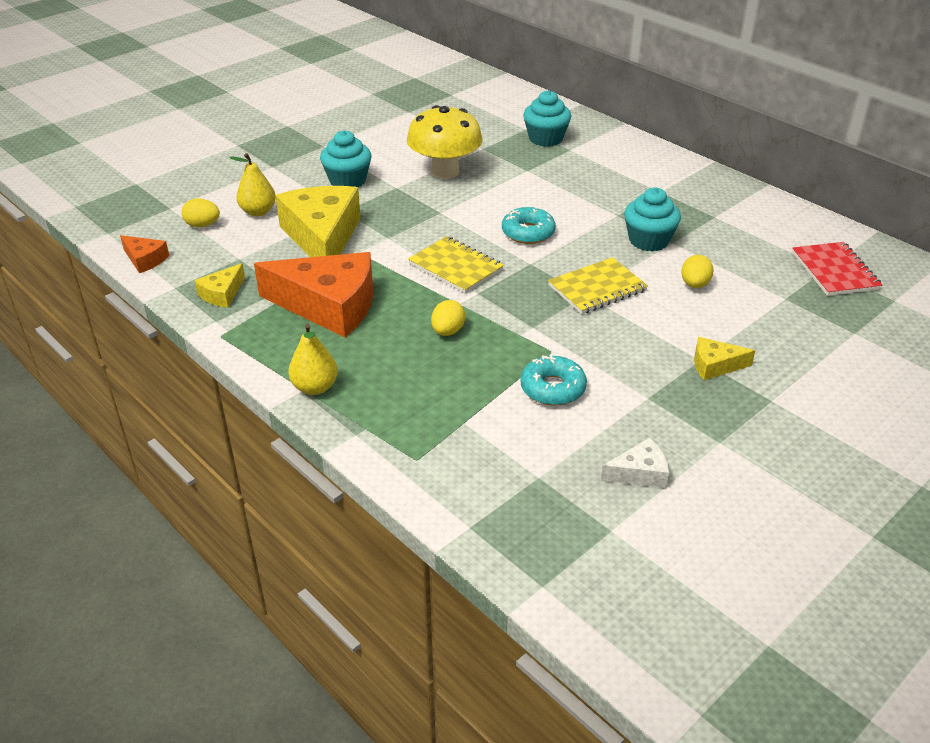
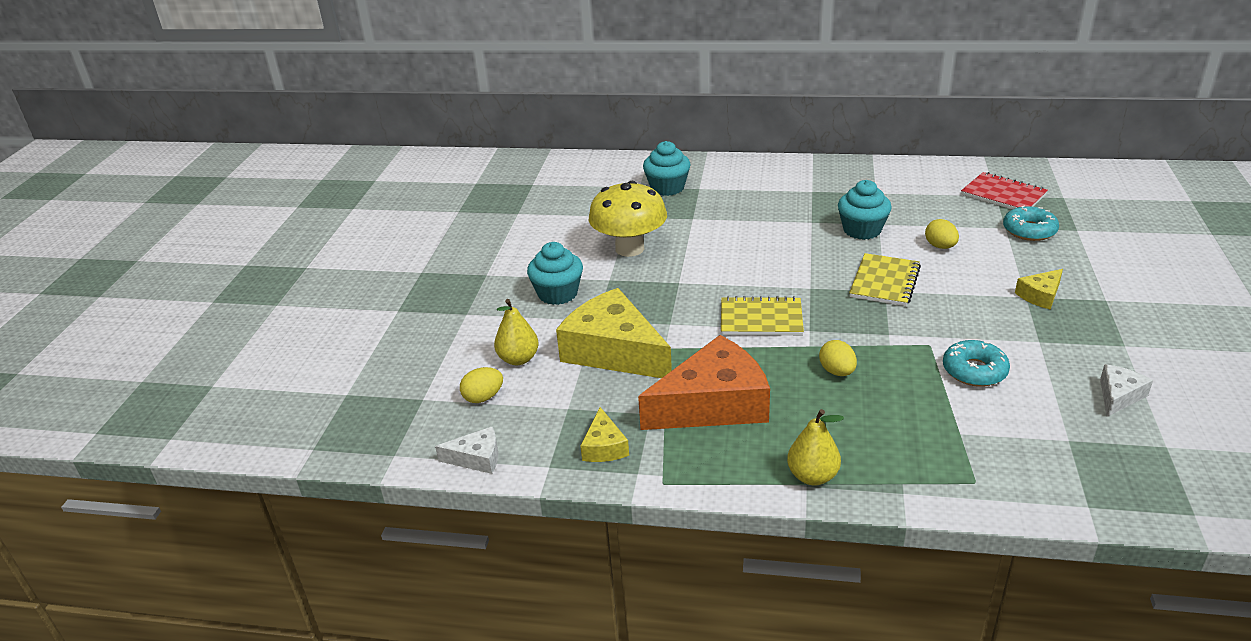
camera: 35 degrees left, 5 degrees down
orange cheese [120,235,169,273] -> white cheese [435,427,498,474]
turquoise donut [502,207,556,244] -> turquoise donut moved to [1003,206,1059,241]

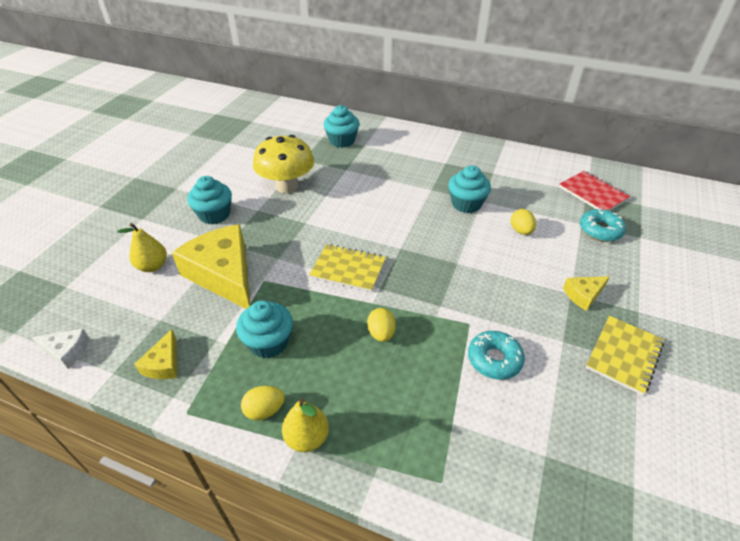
camera: 10 degrees right, 10 degrees up
yellow egg [460,367,503,403] -> yellow egg moved to [241,386,285,420]
orange cheese [638,335,770,430] -> turquoise cupcake [236,300,293,358]
yellow notebook [849,253,921,306] -> yellow notebook moved to [586,316,664,395]
white cheese [1100,364,1153,417] -> none

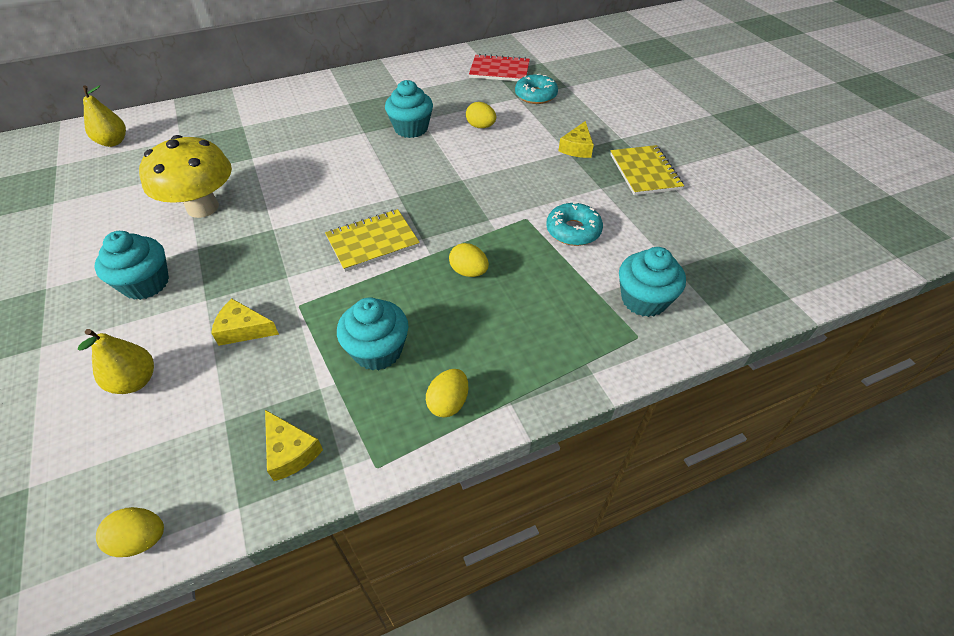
camera: 45 degrees left, 5 degrees up
white cheese [32,329,90,369] -> yellow egg [96,507,164,557]
yellow cheese [172,224,250,309] -> yellow cheese [211,299,279,346], size x0.46
yellow pear [282,398,329,452] -> yellow pear moved to [83,85,126,147]
turquoise cupcake [324,105,360,148] -> turquoise cupcake moved to [619,247,686,317]

